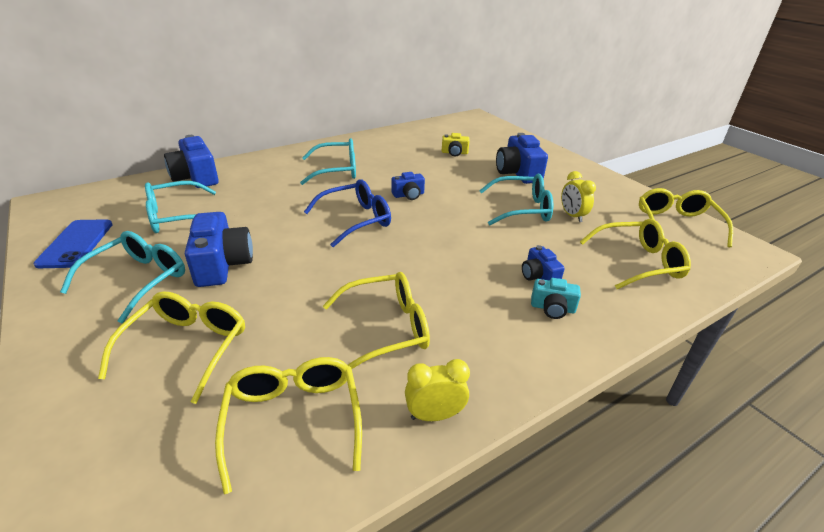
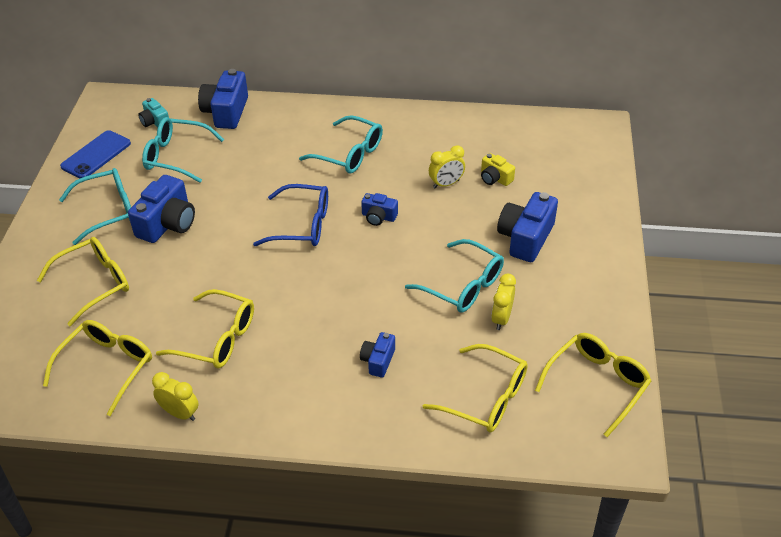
camera: 40 degrees right, 10 degrees up
turquoise camera [531,278,581,319] -> turquoise camera moved to [138,98,169,127]
none -> yellow clock [429,145,465,188]

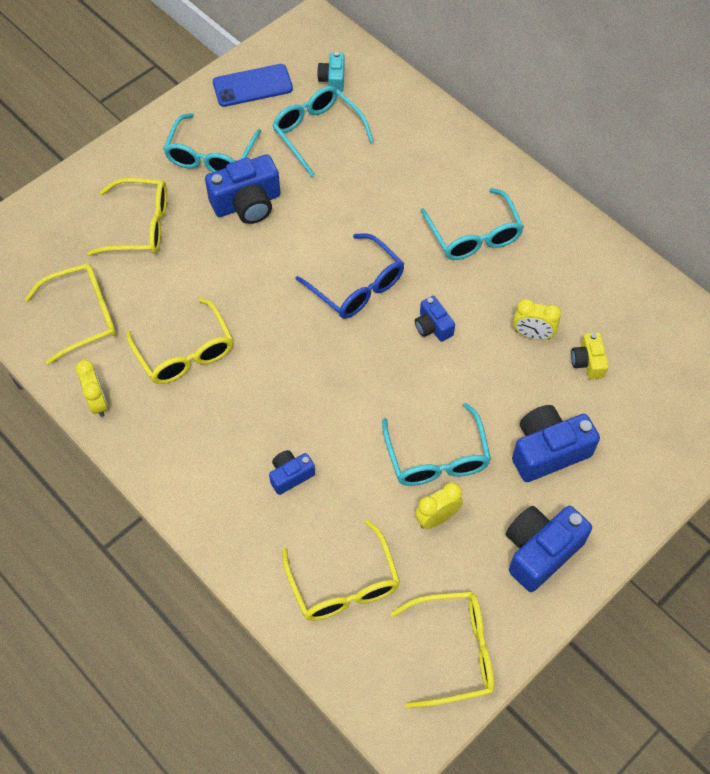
camera: 40 degrees right, 15 degrees up
turquoise glasses [59,168,131,245] -> turquoise glasses turned 90 degrees clockwise [163,113,261,172]
blue camera [198,69,248,129] -> blue camera moved to [506,506,592,592]

